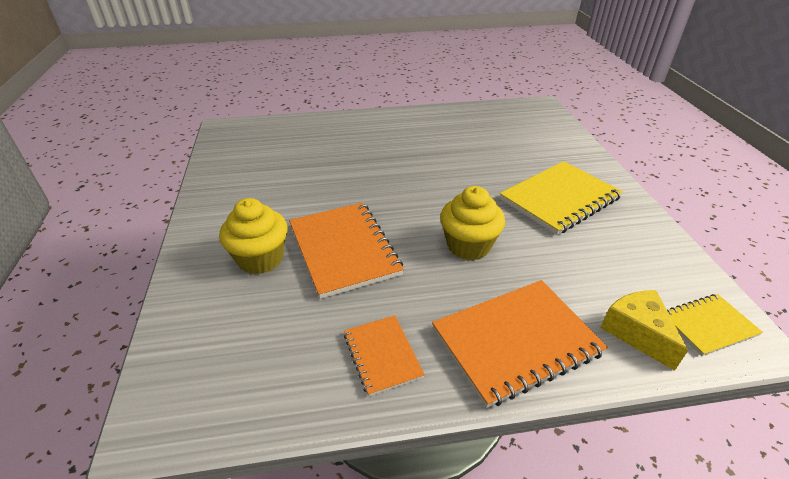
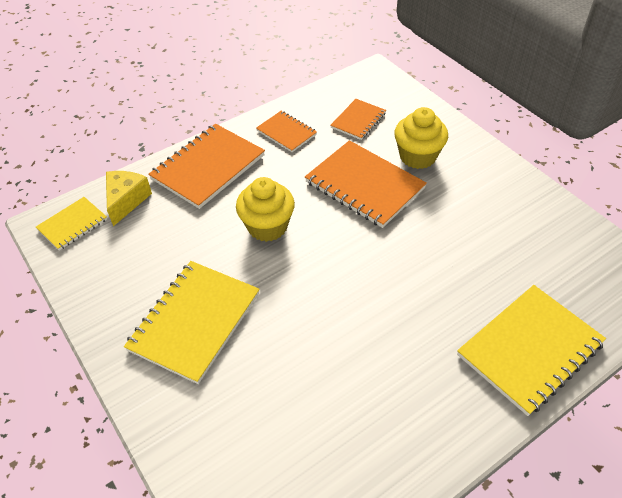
camera: 155 degrees right, 10 degrees up
yellow cheese [600,290,688,371] -> yellow cheese turned 120 degrees counterclockwise [106,171,152,226]
none -> orange notebook [330,99,386,140]
none -> yellow notebook [457,285,606,416]

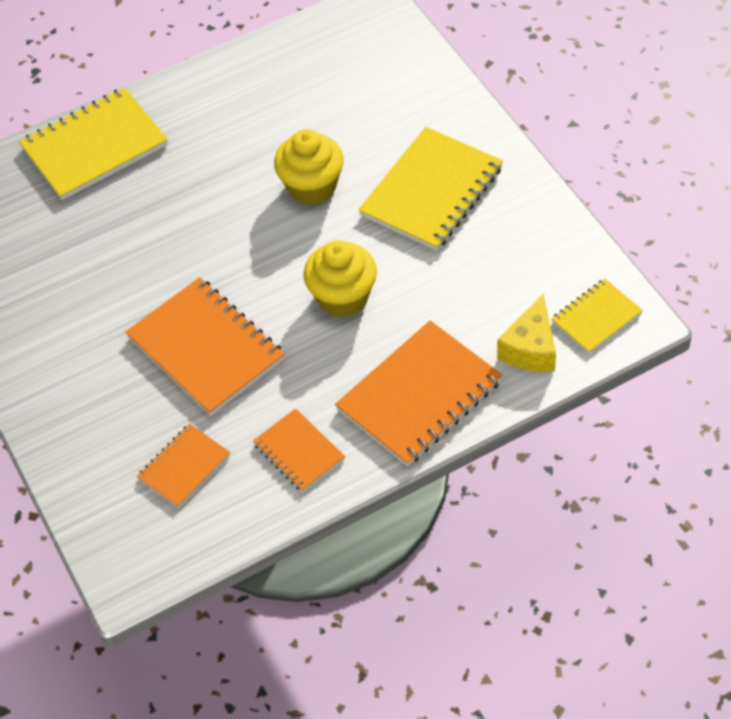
camera: 170 degrees left, 5 degrees up
yellow cupcake [394,107,448,169] -> yellow cupcake moved to [274,129,344,205]

